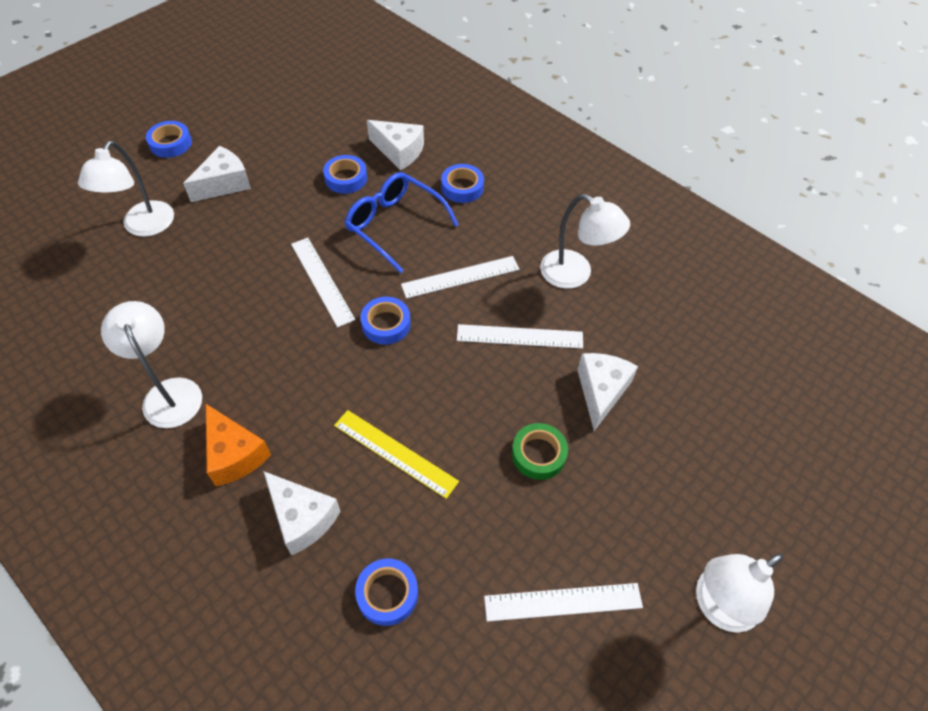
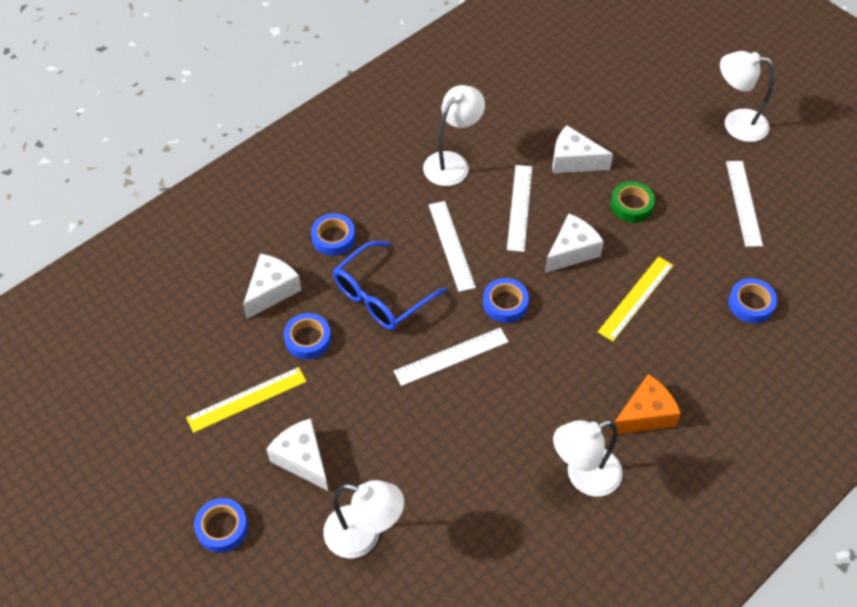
camera: 85 degrees left, 0 degrees up
white cheese [263,471,341,555] -> white cheese moved to [545,214,604,273]
white lamp [696,553,783,633] -> white lamp turned 135 degrees clockwise [720,51,774,142]
none -> yellow ruler [186,367,307,433]

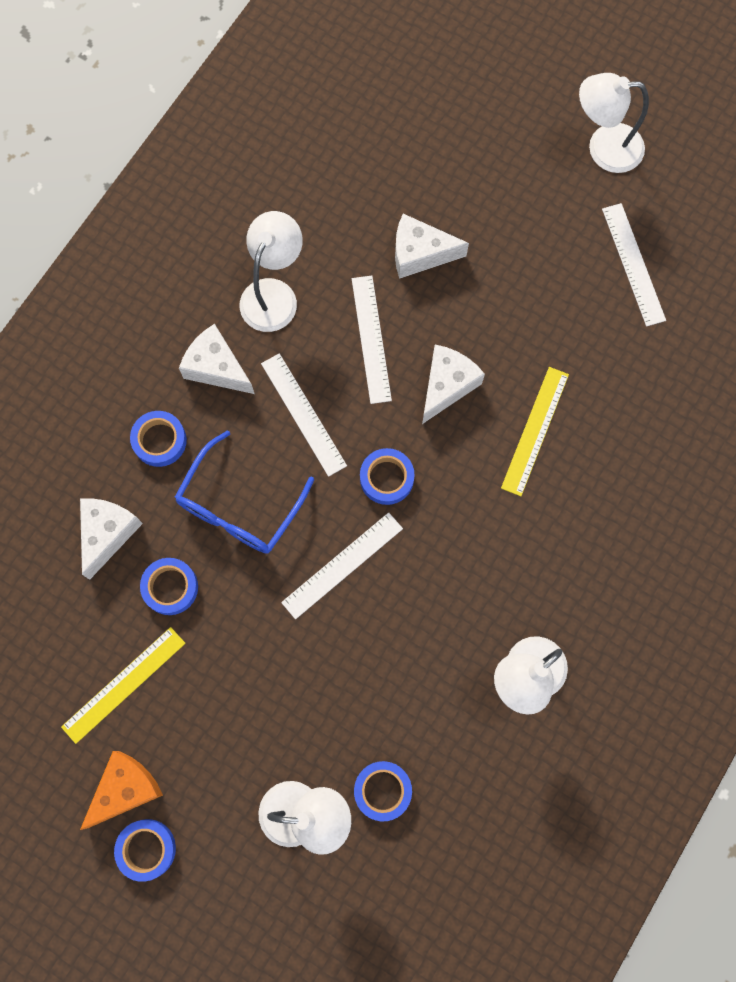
camera: 15 degrees left, 20 degrees up
white cheese [266,418,328,491] -> white cheese moved to [179,324,255,394]
orange cheese [610,374,681,435] -> orange cheese moved to [80,751,163,830]
green tape [611,181,655,222] -> none
blue tape [728,278,777,323] -> blue tape moved to [354,761,412,821]

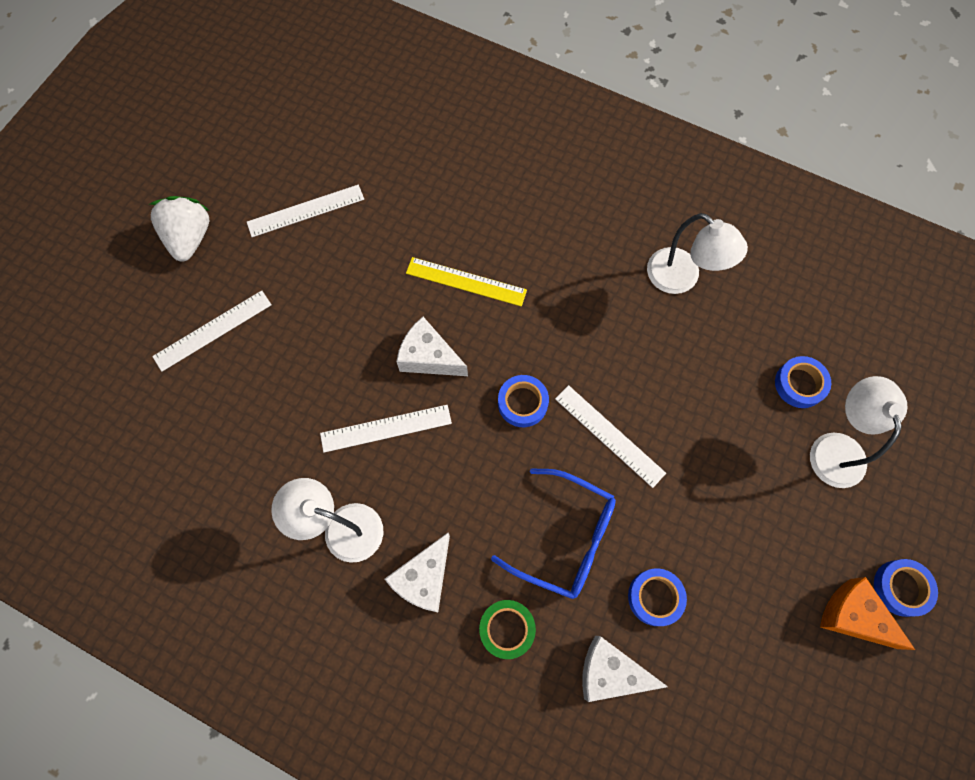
camera: 95 degrees left, 5 degrees down
yellow ruler [61,627,186,744] -> none
blue tape [130,411,187,467] -> green tape [479,600,536,659]
white ruler [261,353,347,477] -> white ruler moved to [152,291,272,372]
white cheese [395,214,469,279] -> none
white lamp [579,73,649,173] -> white strawberry [150,196,210,261]

